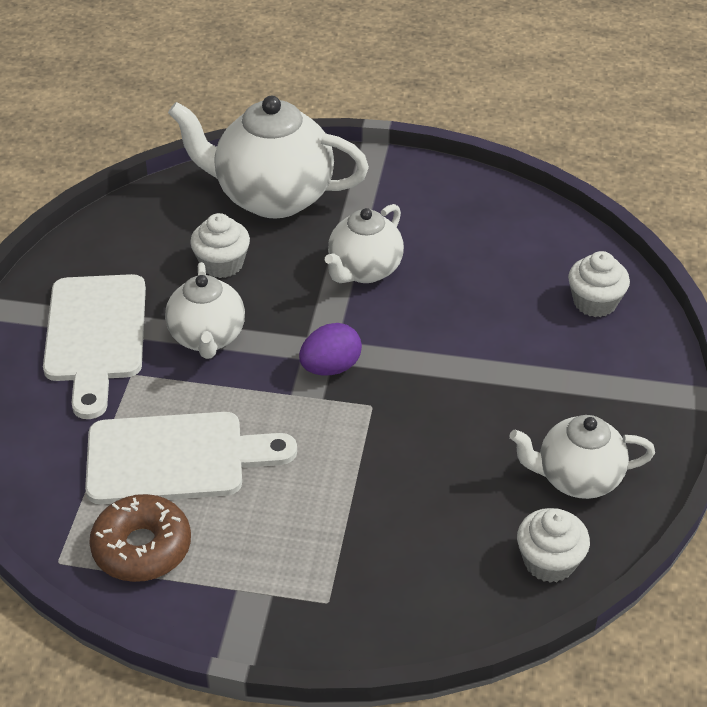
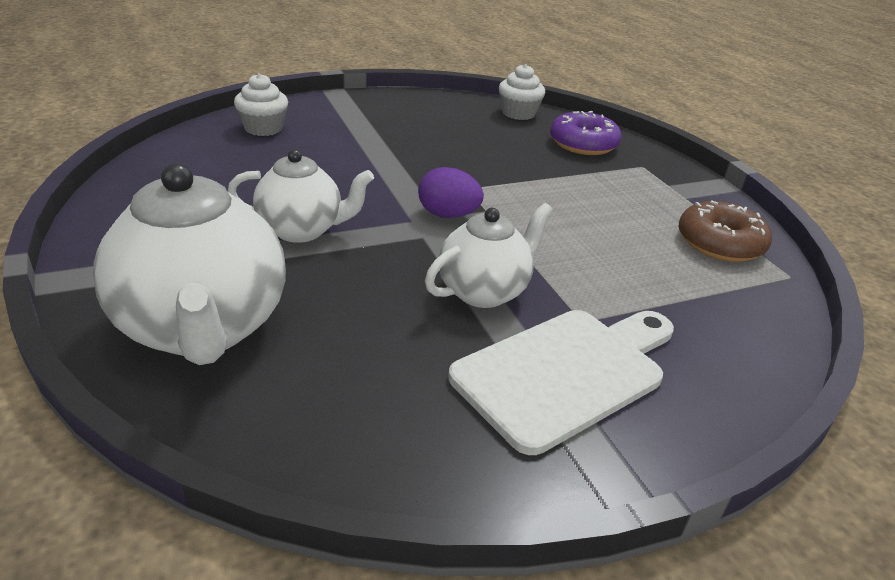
camera: 125 degrees left, 10 degrees down
white cutting board [85,412,297,504] -> none
white cupcake [190,213,250,278] -> none
white teapot [509,415,655,499] -> none
none -> purple donut [550,111,622,155]

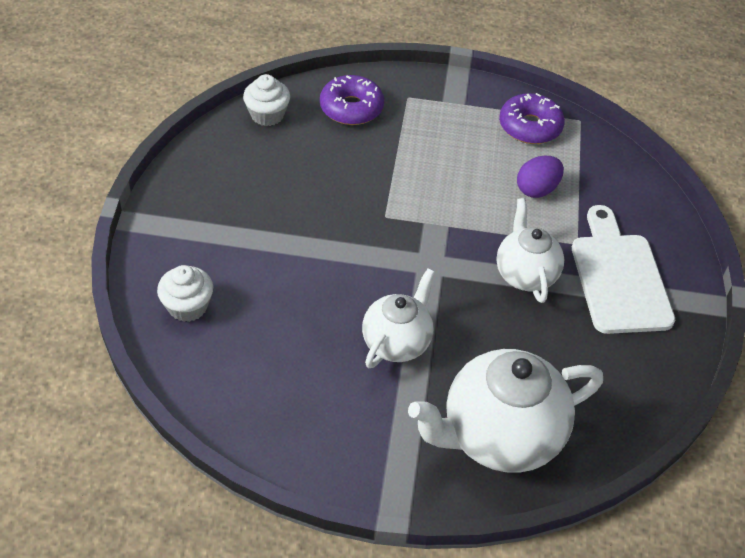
camera: 60 degrees left, 15 degrees up
white teapot [93,163,286,365] -> white teapot turned 150 degrees clockwise [408,349,603,473]
purple egg [418,167,484,218] -> purple egg moved to [517,156,564,198]
brown donut [679,200,772,262] -> purple donut [499,93,565,144]

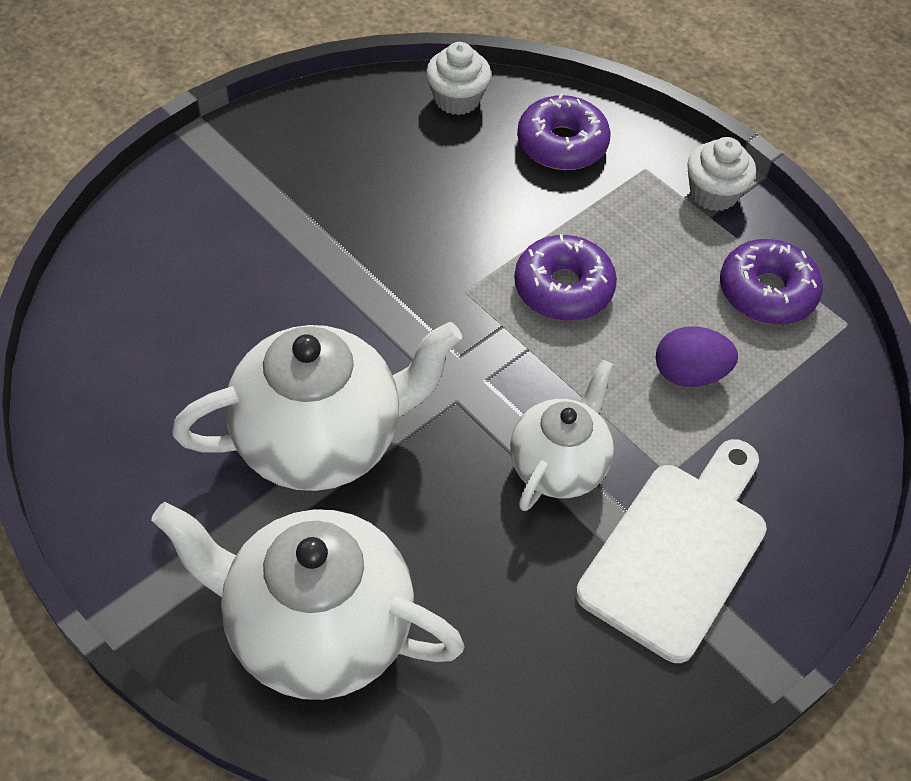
camera: 40 degrees right, 5 degrees up
white cupcake [157,265,213,322] -> white cupcake moved to [687,137,756,211]
white teapot [362,268,435,368] -> white teapot [172,322,462,491], size x1.65
none -> purple donut [514,234,617,321]

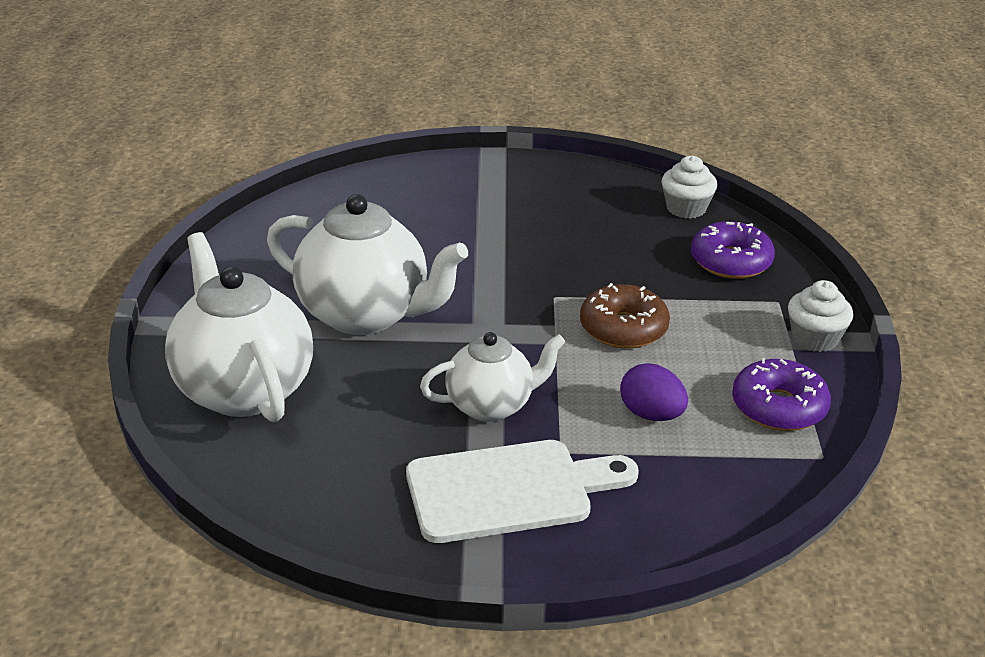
camera: 45 degrees right, 20 degrees down
purple donut [514,234,617,321] -> brown donut [580,283,670,349]

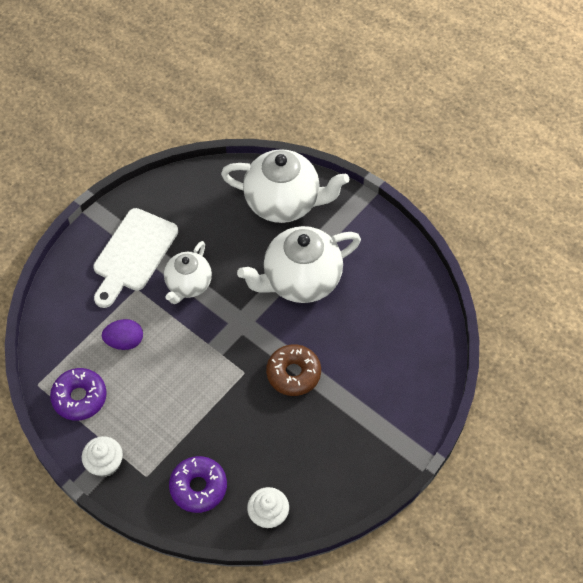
camera: 130 degrees right, 25 degrees up
brown donut [580,283,670,349] -> brown donut moved to [266,344,321,396]

